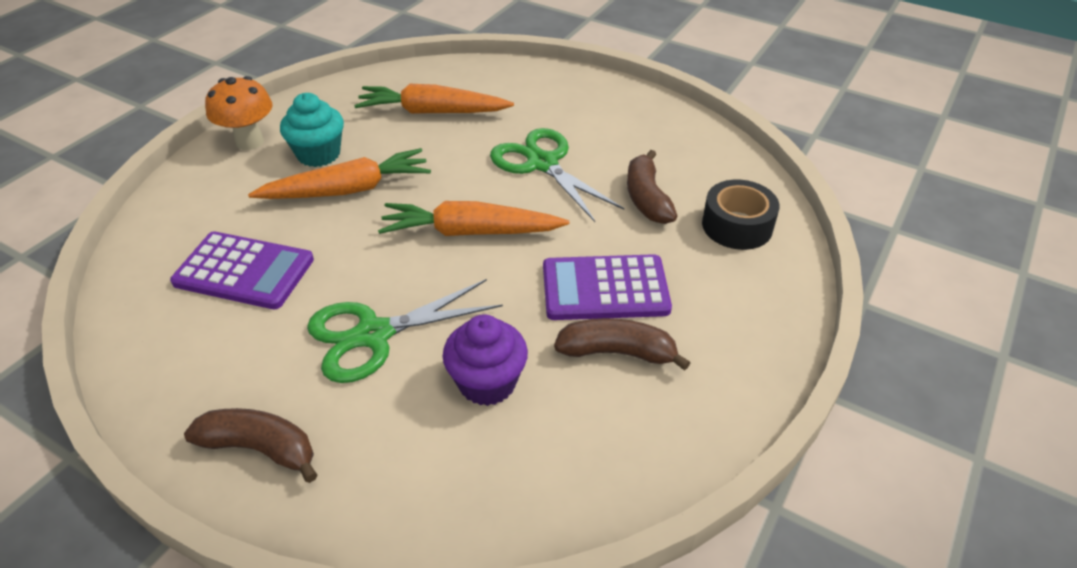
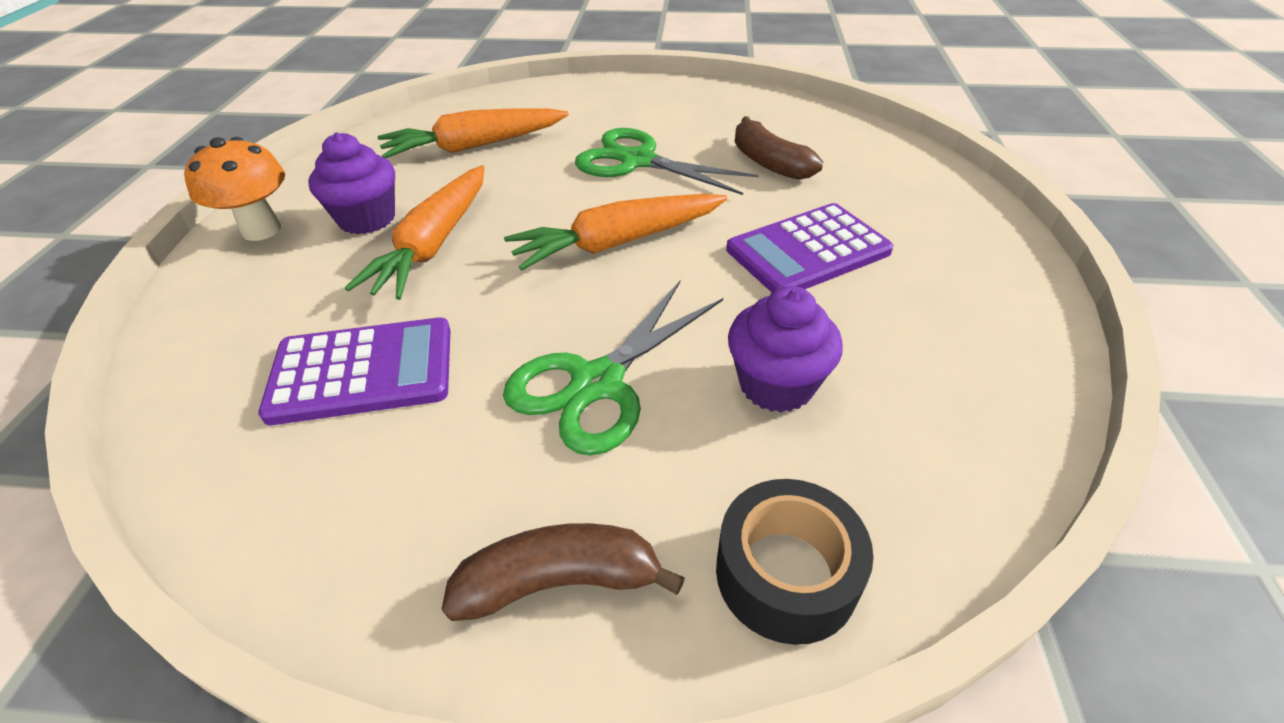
camera: 25 degrees left, 0 degrees up
orange carrot [248,148,431,199] -> orange carrot turned 150 degrees clockwise [345,165,485,300]
turquoise cupcake [280,93,344,167] -> purple cupcake [308,132,395,234]
brown banana [554,318,690,371] -> none
black tape [702,180,780,250] -> black tape moved to [716,479,874,645]

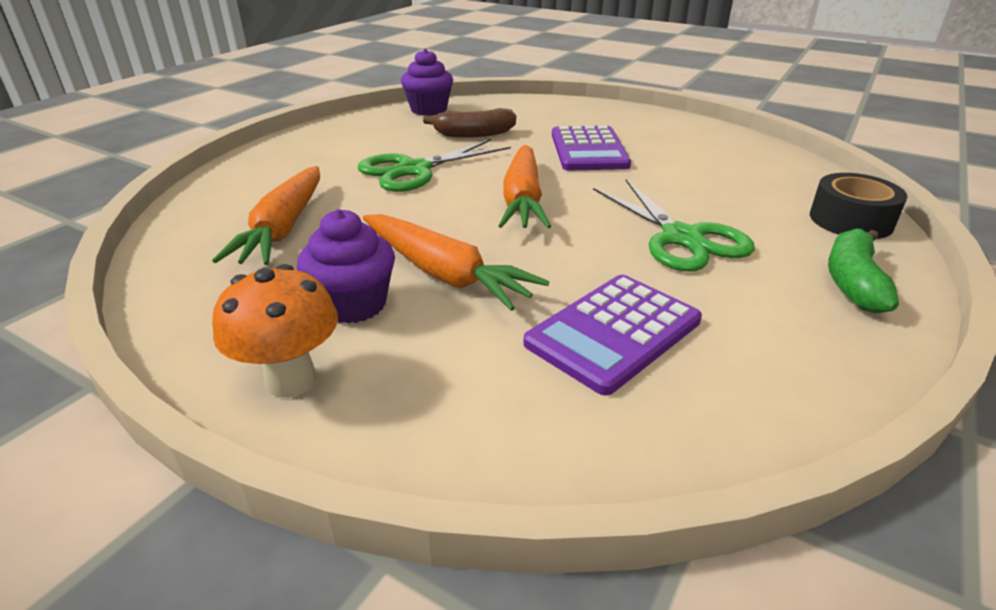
camera: 65 degrees left, 10 degrees down
purple calculator [258,317,451,425] -> purple calculator turned 150 degrees counterclockwise [523,275,702,396]
brown banana [442,523,685,621] -> green banana [828,229,899,313]
purple cupcake [728,286,843,412] -> purple cupcake moved to [401,49,453,116]

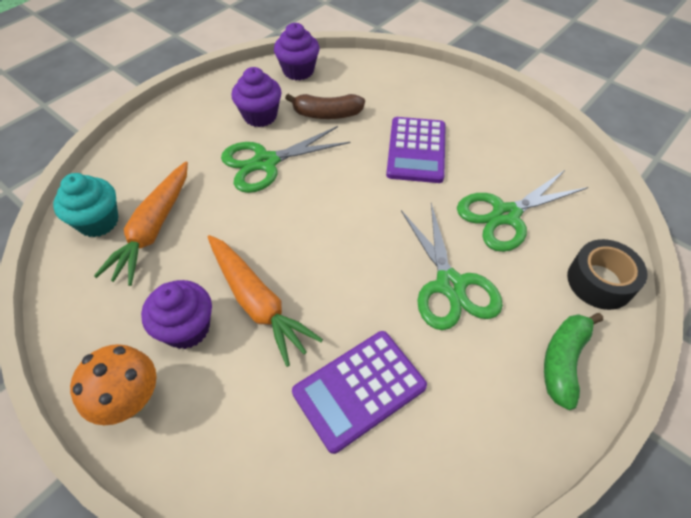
camera: 10 degrees right, 20 degrees up
orange carrot [499,145,551,228] -> none
none -> turquoise cupcake [53,173,119,237]
none -> purple cupcake [232,67,282,127]
none -> green scissors [457,169,588,252]

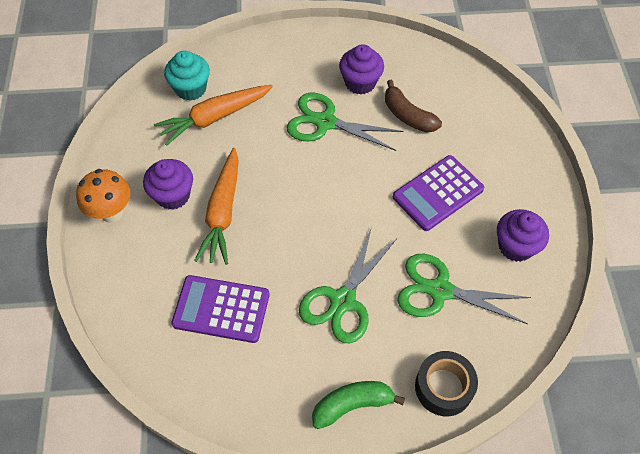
camera: 45 degrees right, 5 degrees up
purple cupcake [274,23,319,80] -> purple cupcake moved to [497,209,549,262]

